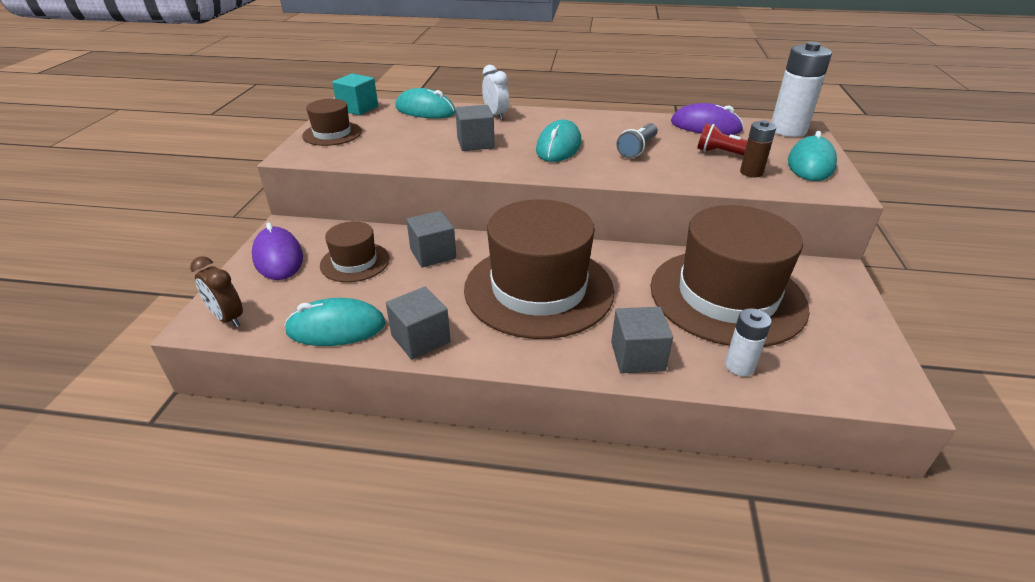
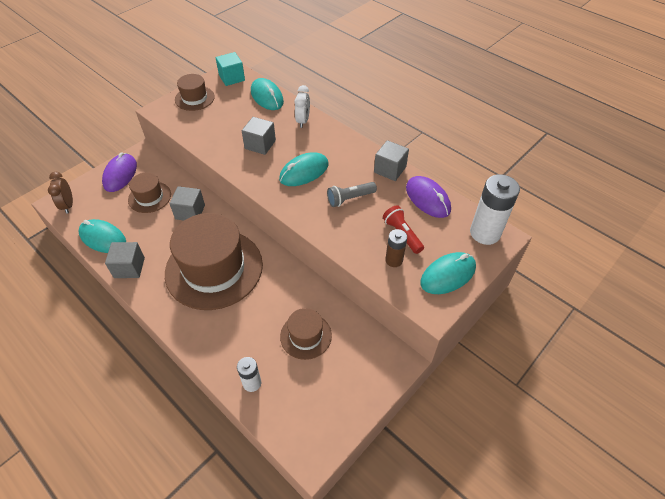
camera: 35 degrees right, 15 degrees up
grey cube [611,307,673,373] -> grey cube moved to [374,140,409,181]
brown hat [650,205,810,347] -> brown hat [280,308,332,360], size x0.49

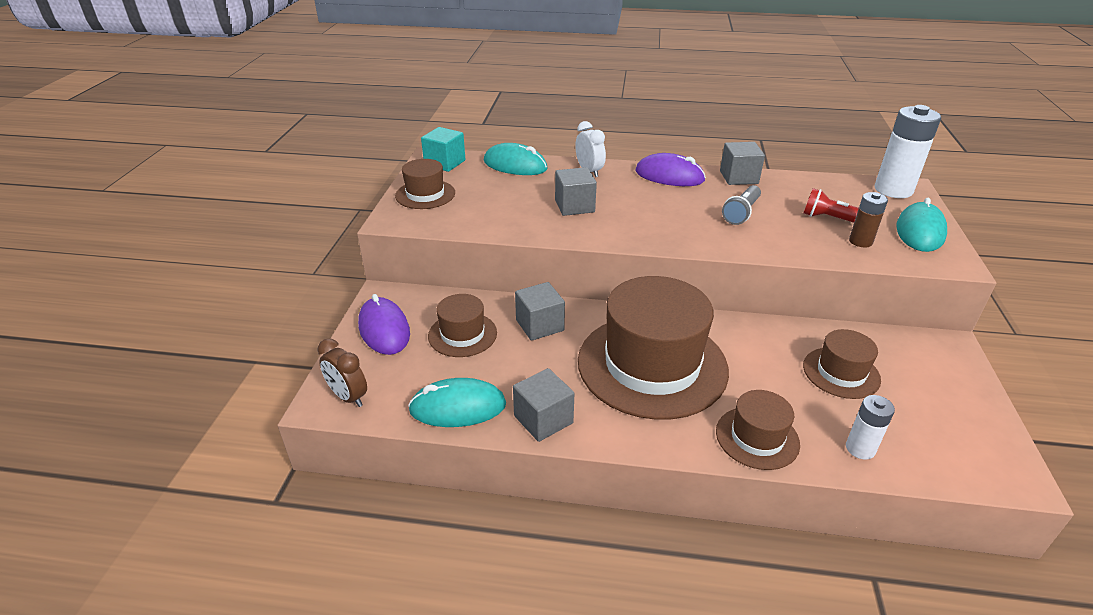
camera: 35 degrees left, 15 degrees down
turquoise mouse [279,152,328,186] -> none
purple mouse [406,176,451,218] -> purple mouse moved to [636,153,706,186]
none -> brown hat [716,390,800,470]

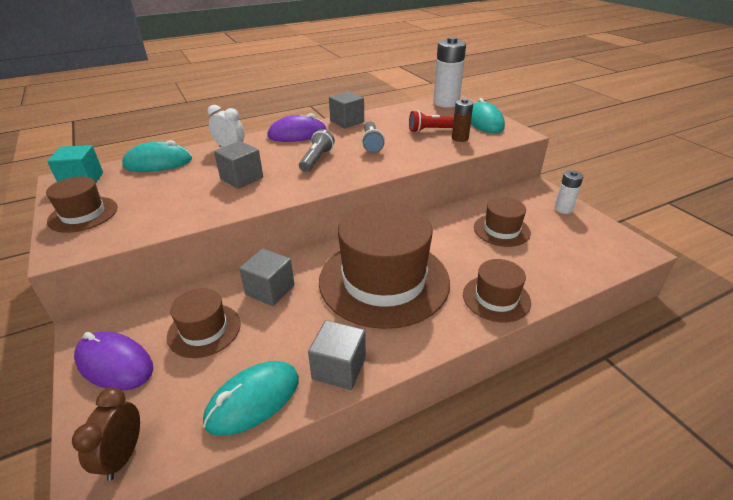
camera: 35 degrees left, 0 degrees up
brown clock [317,338,367,407] -> brown clock turned 90 degrees clockwise [72,387,140,481]
white battery [846,395,895,460] -> white battery moved to [554,170,584,214]
none -> grey flashlight [299,129,335,172]

